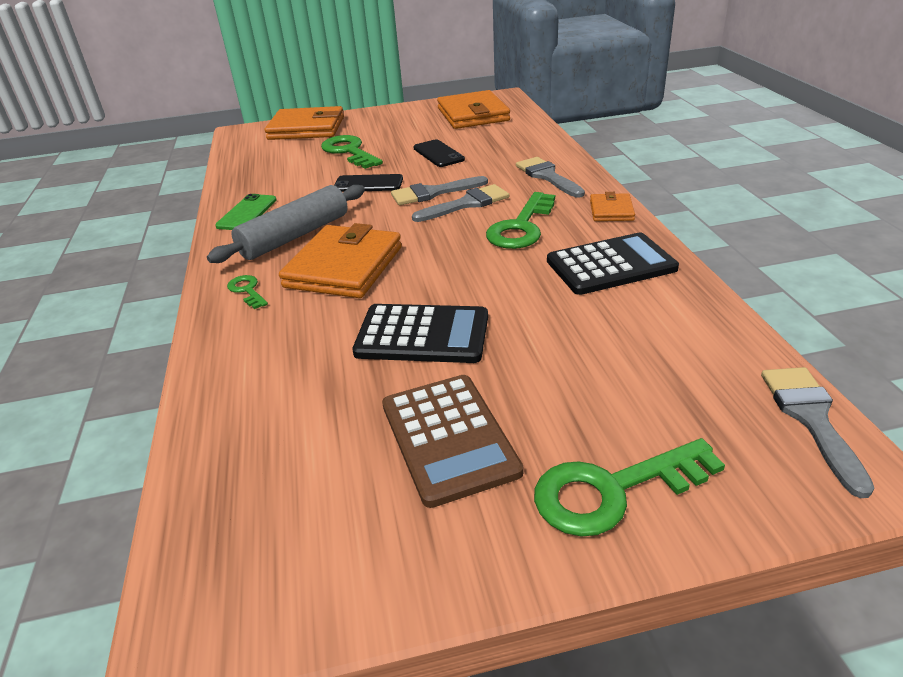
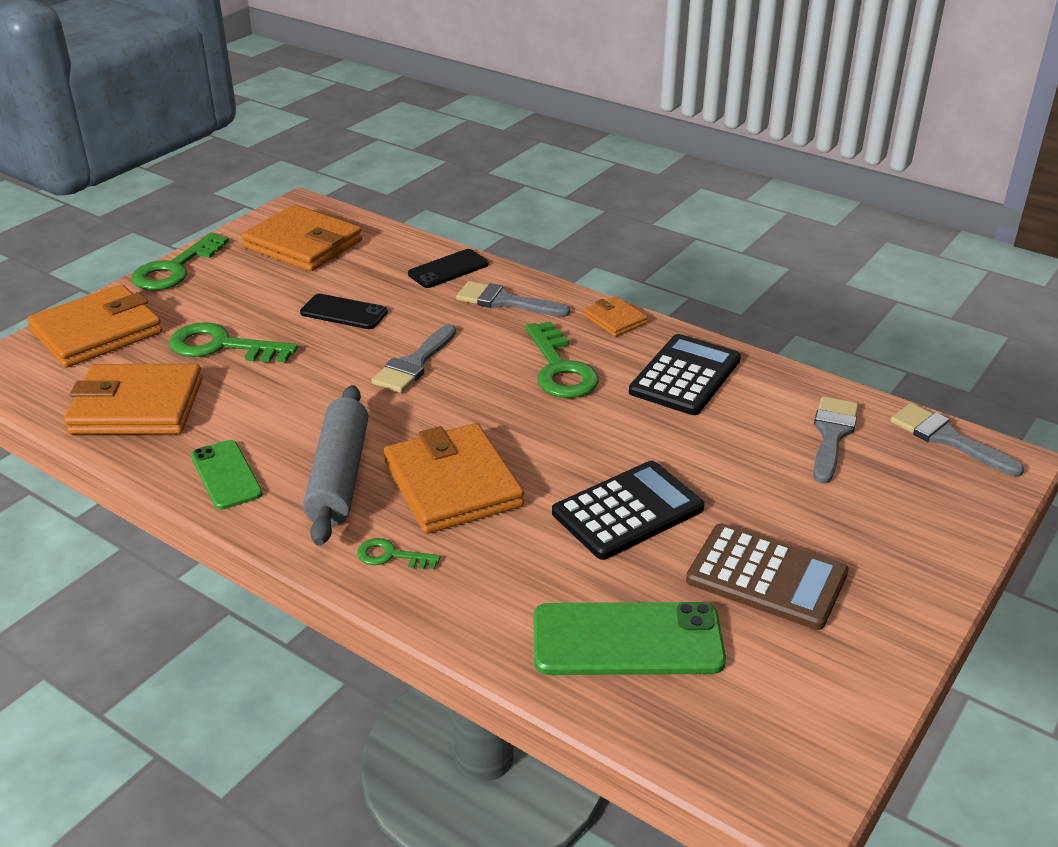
camera: 45 degrees left, 0 degrees up
black phone [334,174,403,192] -> black phone moved to [408,249,488,288]
grey brush [412,184,509,222] -> grey brush moved to [813,396,859,484]
green key [534,438,725,537] -> green key moved to [132,232,229,290]
none -> orange wallet [64,364,203,434]
none -> green phone [534,602,726,675]

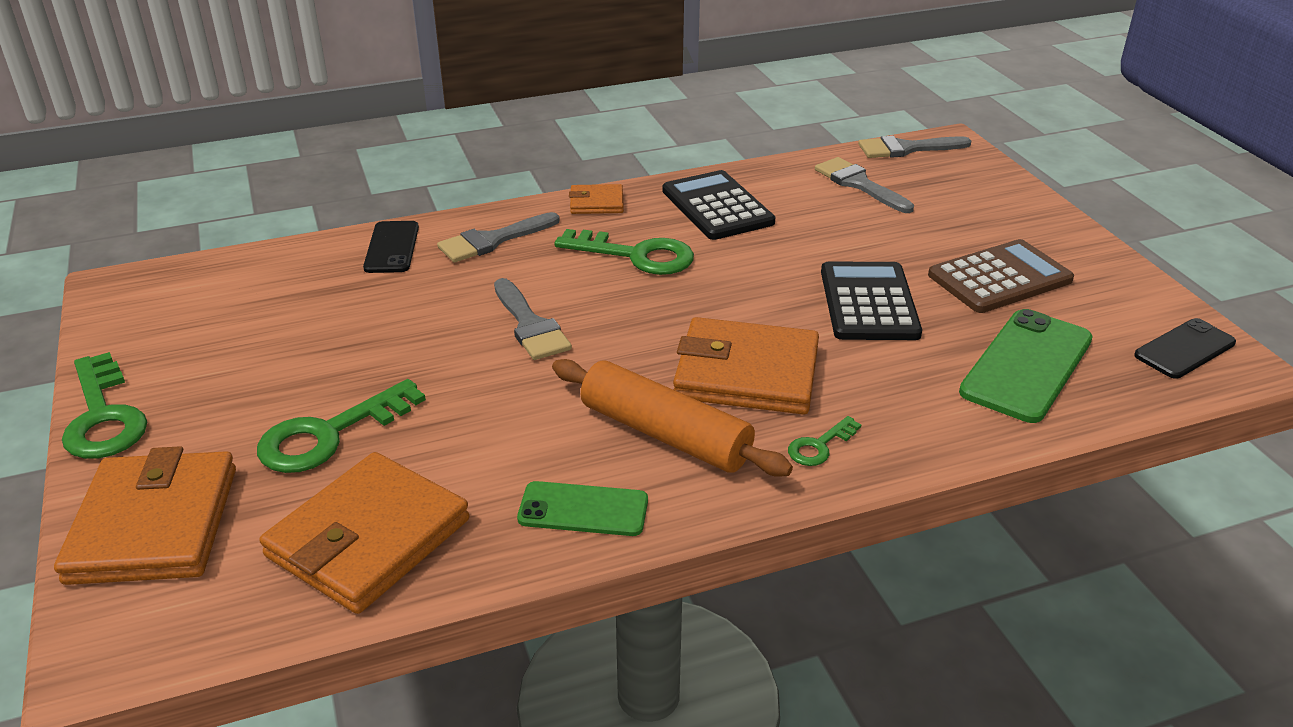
camera: 55 degrees left, 0 degrees up
orange wallet [241,205,362,271] -> none
black phone [300,294,388,329] -> black phone moved to [1134,318,1236,379]
grey rolling pin [303,385,368,546] -> orange rolling pin [552,359,793,477]

